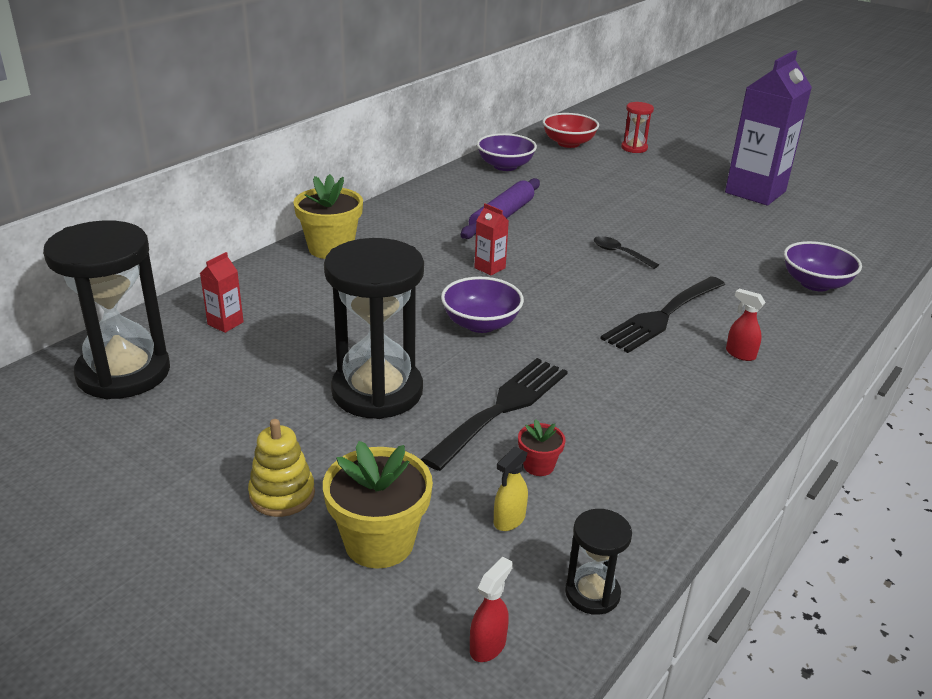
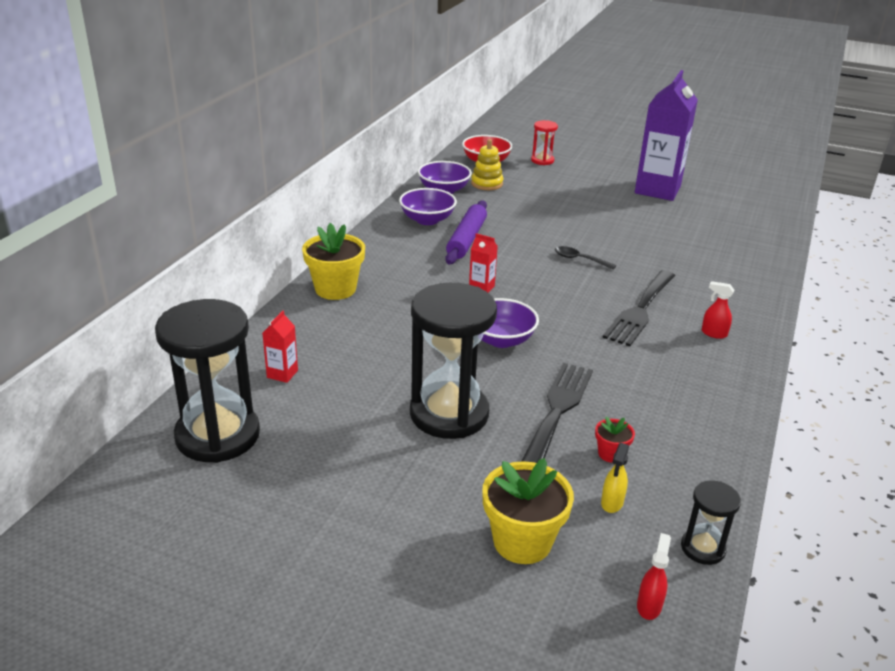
camera: 15 degrees left, 0 degrees up
yellow stacking toy [248,419,315,517] -> yellow stacking toy moved to [471,139,503,190]
purple bowl [784,241,862,291] -> purple bowl moved to [399,188,457,225]

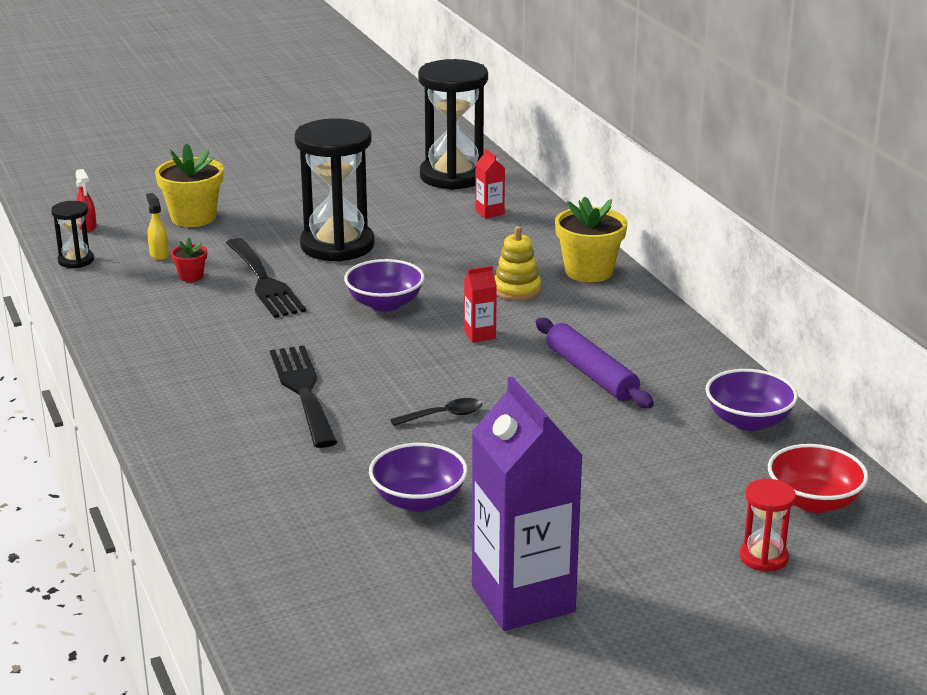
camera: 135 degrees right, 5 degrees down
purple bowl [399,188,457,225] -> purple bowl moved to [369,443,468,512]
yellow stacking toy [471,139,503,190] -> yellow stacking toy moved to [495,226,541,301]
red spray bottle [702,281,734,339] -> none

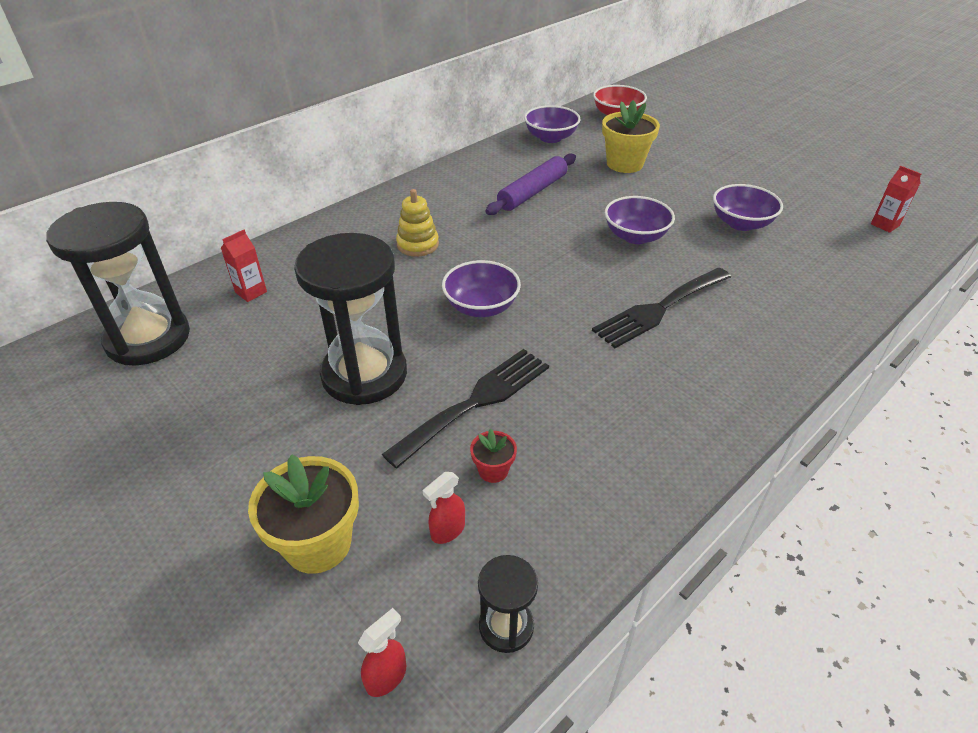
camera: 110 degrees left, 15 degrees up
yellow spray bottle [146,193,169,260] -> red spray bottle [423,472,465,544]
black spoon [390,398,482,426] -> purple bowl [605,196,675,244]
red carton [464,266,497,342] -> red carton moved to [871,166,921,233]
purple carton [472,376,583,631] -> none
yellow flower pot [555,197,628,282] -> yellow flower pot moved to [602,100,660,173]
red hourglass [740,479,796,572] -> none

